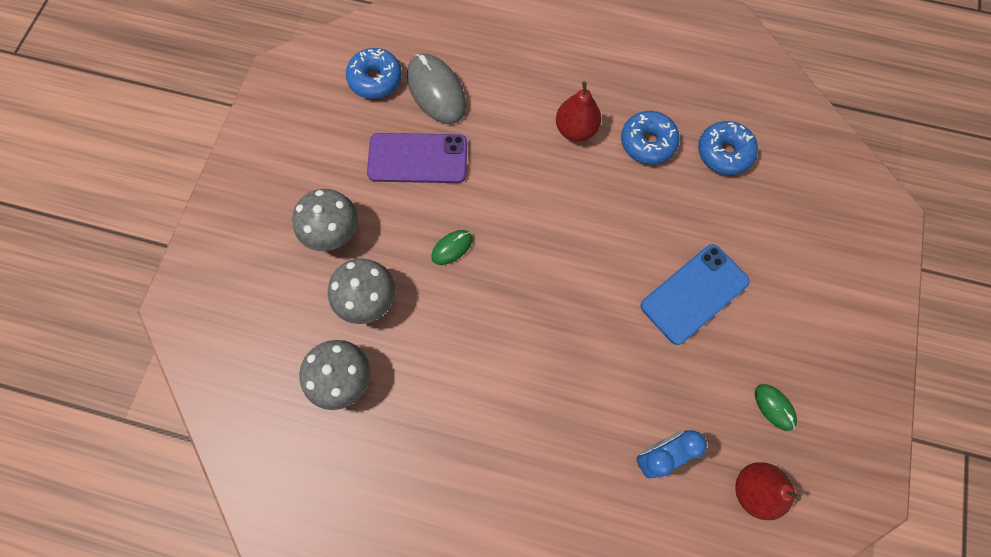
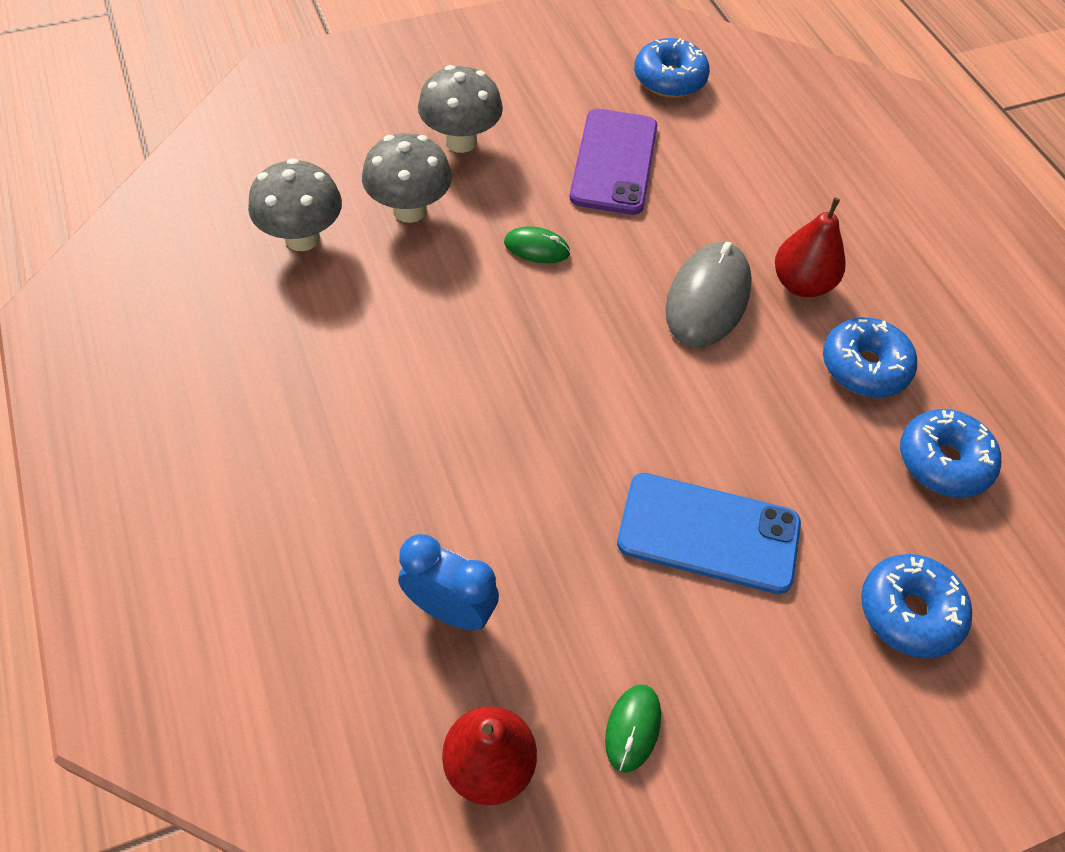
camera: 50 degrees right, 15 degrees down
purple phone [367,133,467,183] -> purple phone turned 45 degrees clockwise [570,109,657,215]
grey mouse [407,54,466,124] -> grey mouse moved to [666,242,752,348]
none -> blue donut [861,554,972,658]

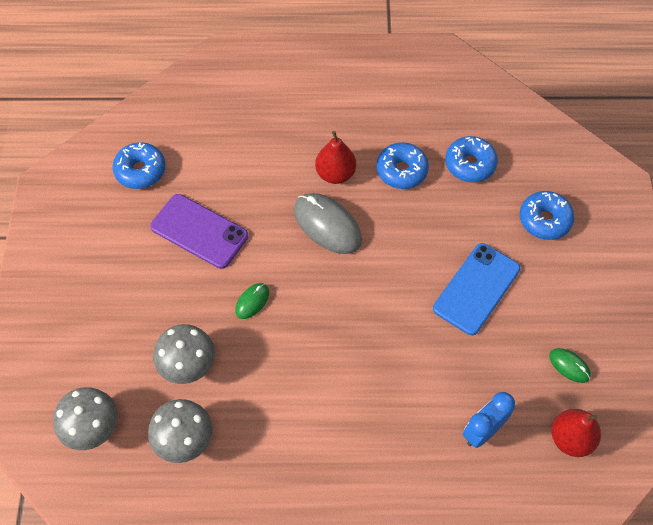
camera: 65 degrees left, 5 degrees up
grey mushroom [418,65,503,153] -> grey mushroom moved to [53,387,118,450]

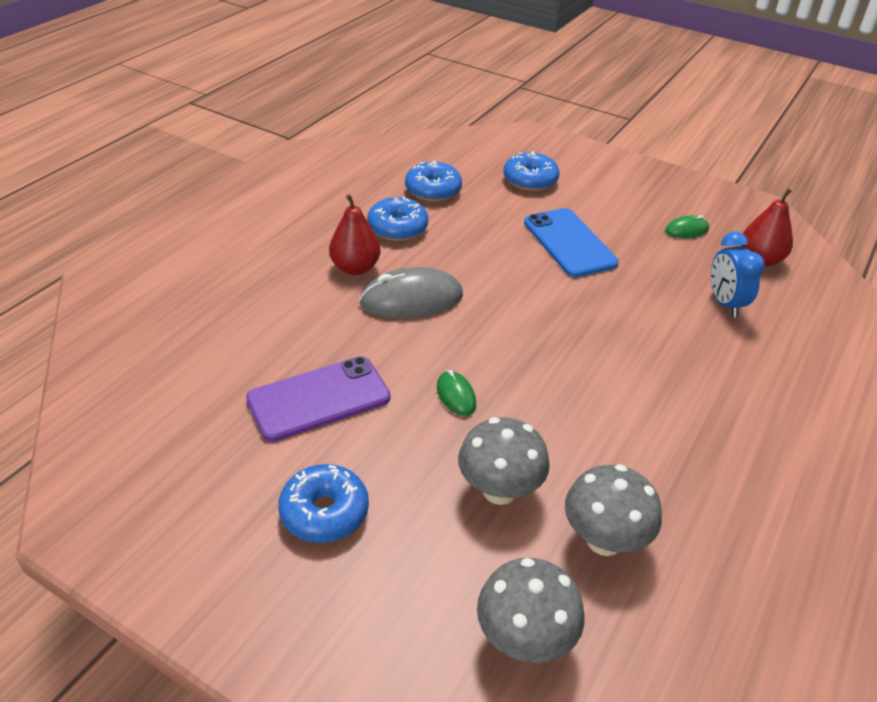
camera: 60 degrees left, 20 degrees down
blue donut [112,142,166,189] -> blue donut moved to [278,464,369,543]

